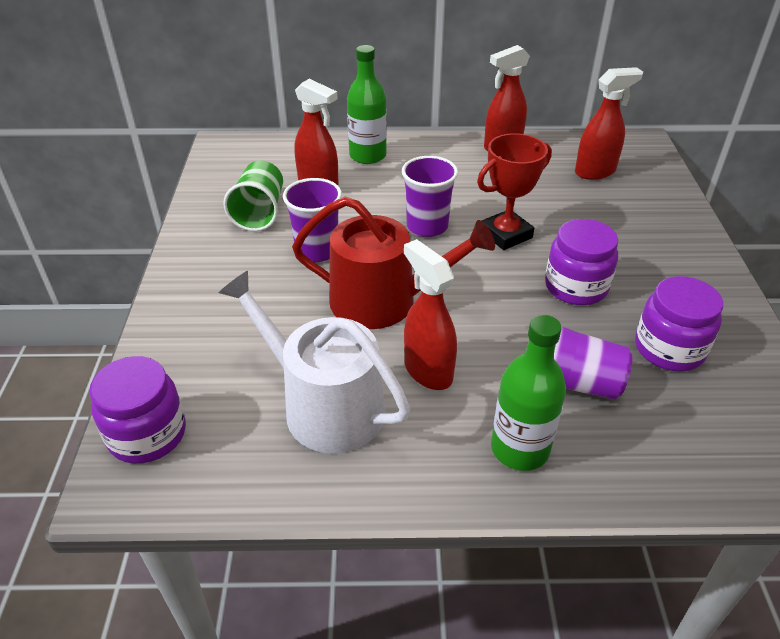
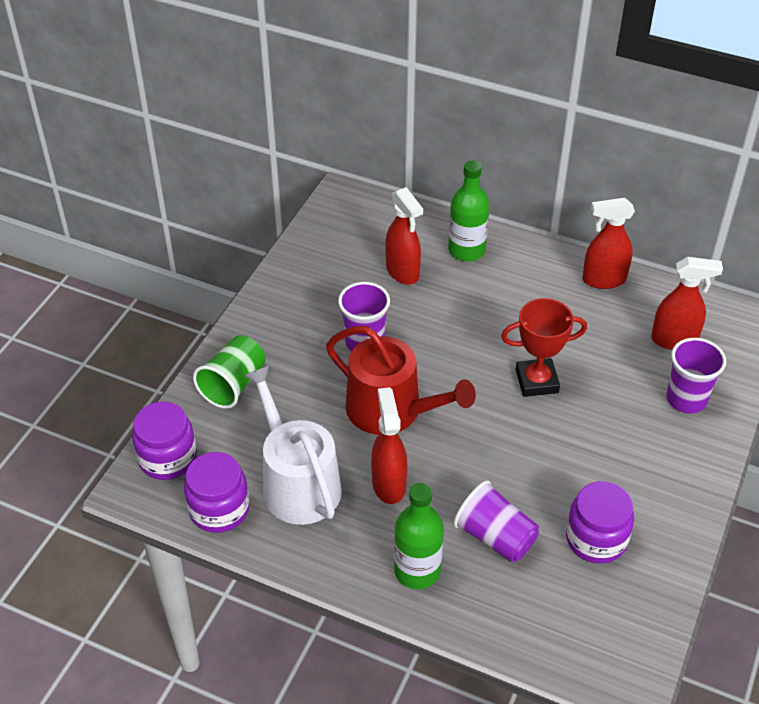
camera: 25 degrees right, 5 degrees up
green cup [223,161,283,231] -> green cup moved to [193,335,266,409]
purple cup [402,156,458,237] -> purple cup moved to [667,338,726,413]
purple jar [545,219,618,305] -> purple jar moved to [184,452,249,533]

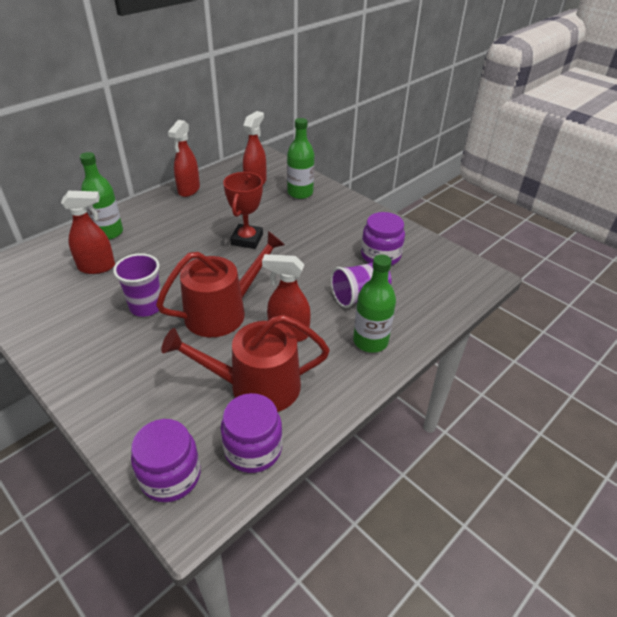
camera: 70 degrees left, 5 degrees down
green cup [193,335,266,409] -> none
white watering can [243,365,342,525] -> red watering can [161,315,330,412]
purple cup [667,338,726,413] -> green bottle [287,118,314,199]

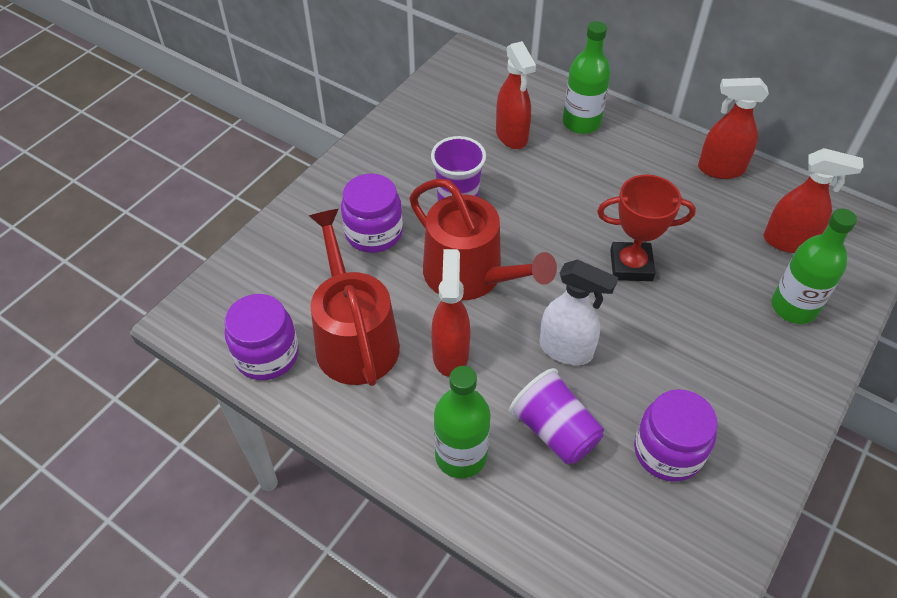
camera: 80 degrees right, 10 degrees up
purple jar [131,419,201,502] -> purple jar moved to [341,174,403,253]
none -> white spray bottle [539,260,618,365]

